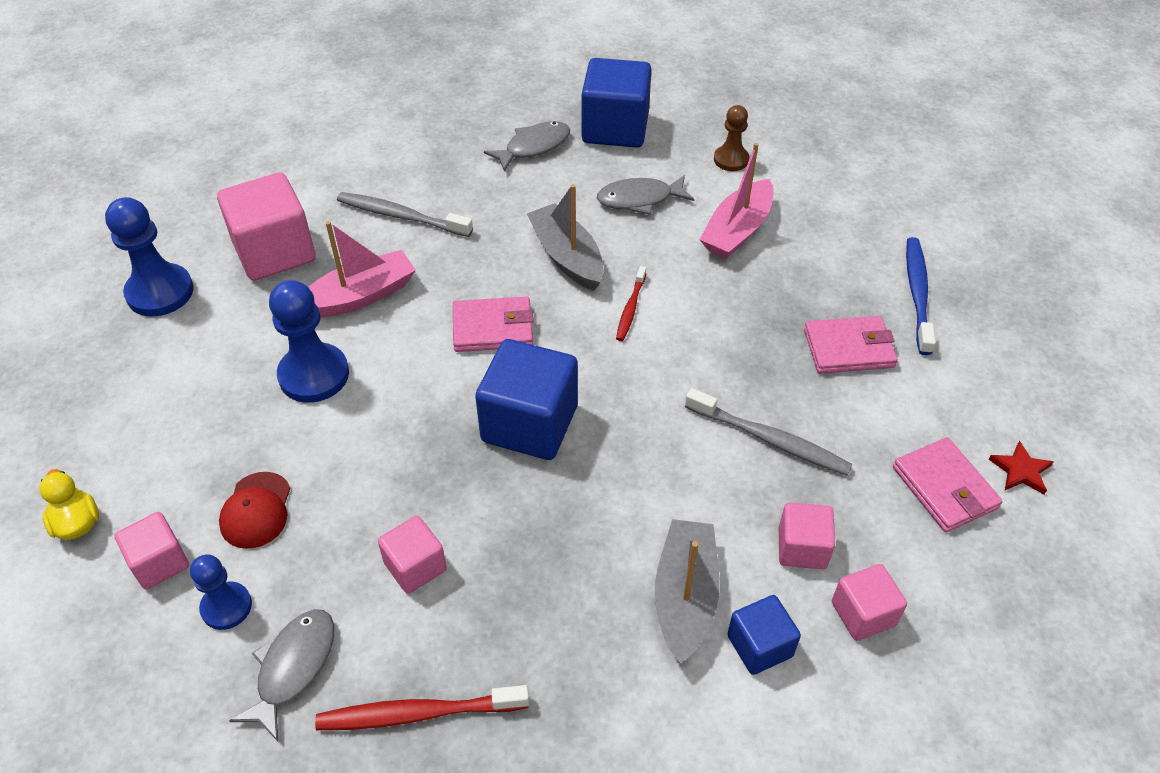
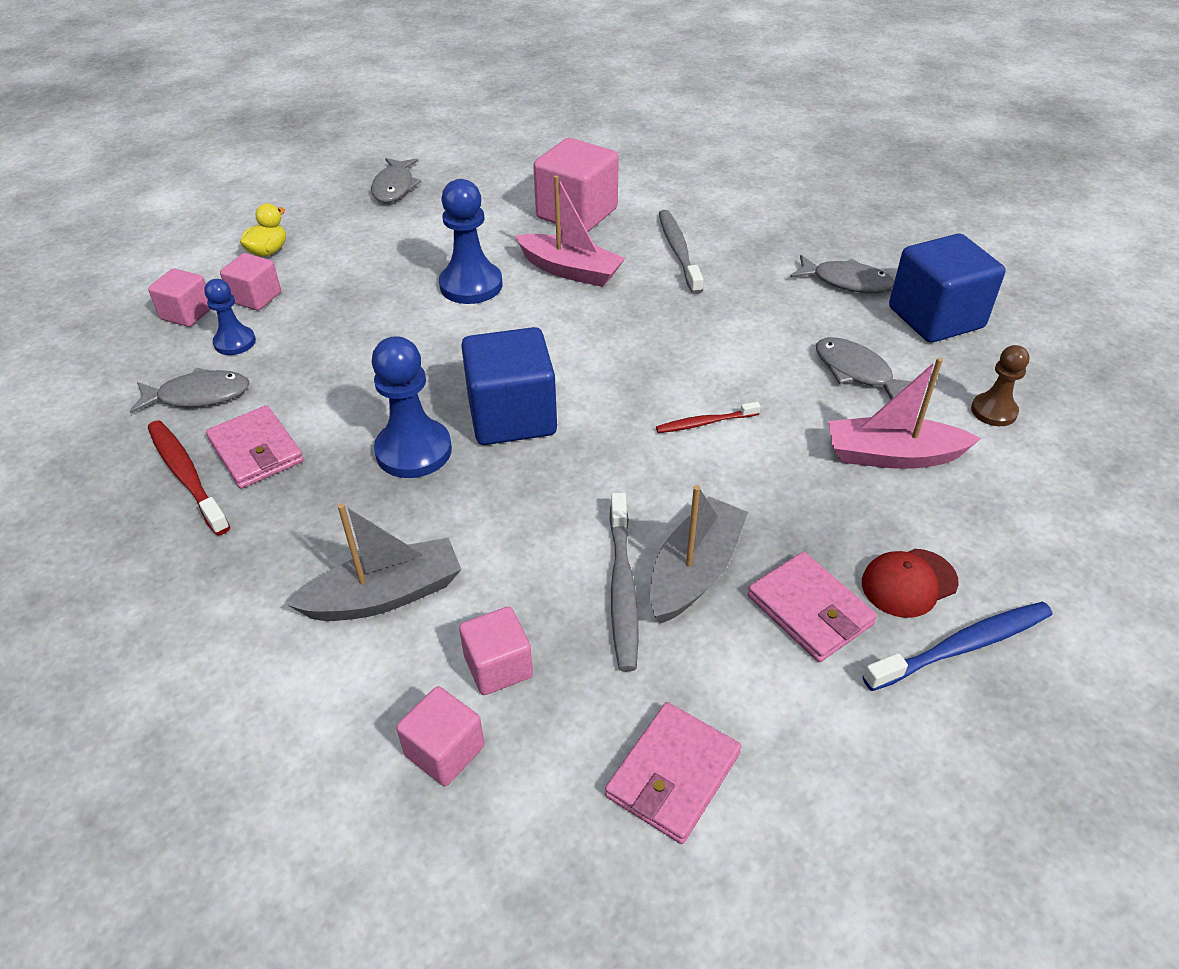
camera: 60 degrees right, 5 degrees down
blue pawn [105,197,194,316] -> blue pawn moved to [372,336,452,478]
red cap [219,472,290,549] -> red cap moved to [862,549,959,618]
pink cube [378,516,447,594] -> pink cube moved to [148,268,211,327]
pink wallet [453,296,534,352] -> pink wallet moved to [206,405,304,489]
grey boat [527,184,604,291] -> grey boat moved to [650,485,748,623]
blue cube [728,595,801,675] -> none
red star [989,440,1053,494] -> none
none -> grey fish [371,158,422,203]

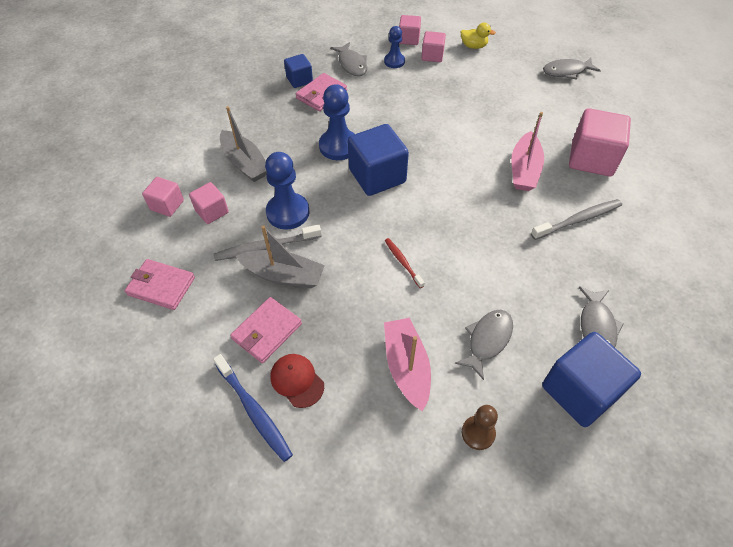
camera: 75 degrees right, 10 degrees up
red toothbrush [148,420,230,536] -> blue cube [284,54,313,88]
blue pawn [439,179,502,304] -> blue pawn moved to [265,152,309,230]

